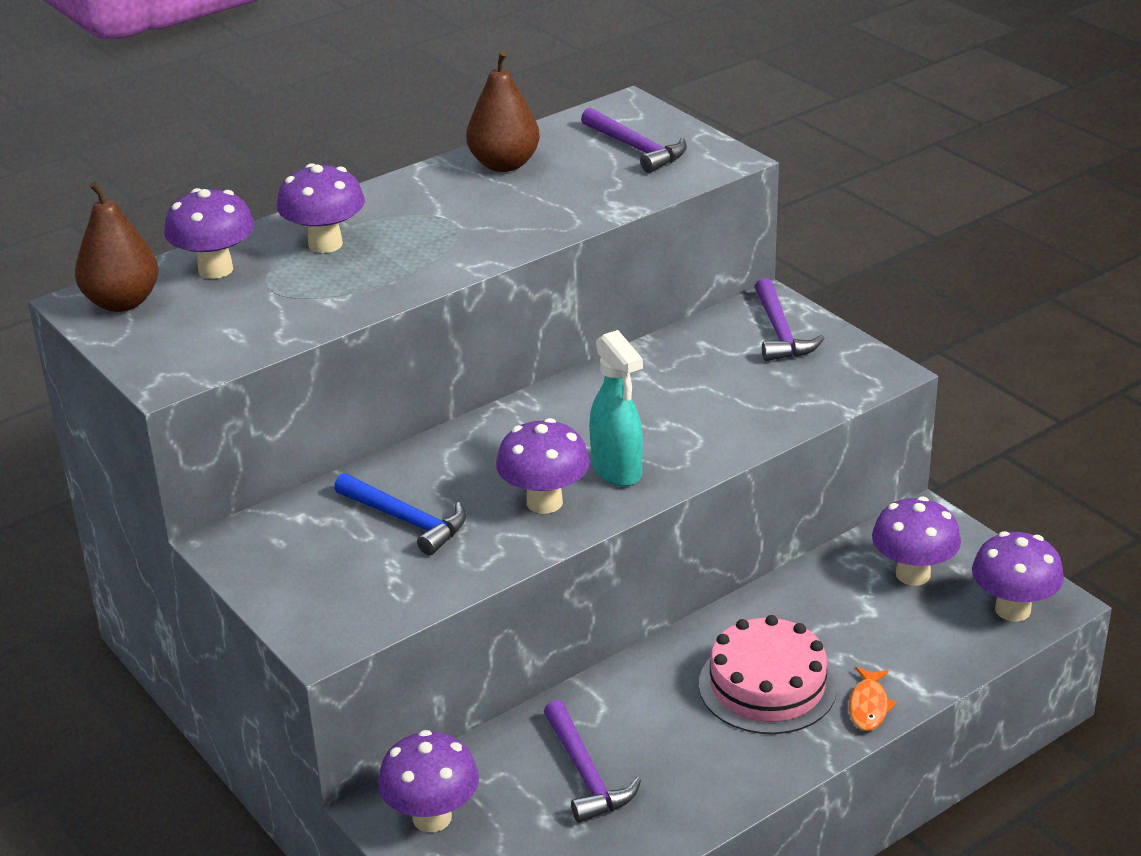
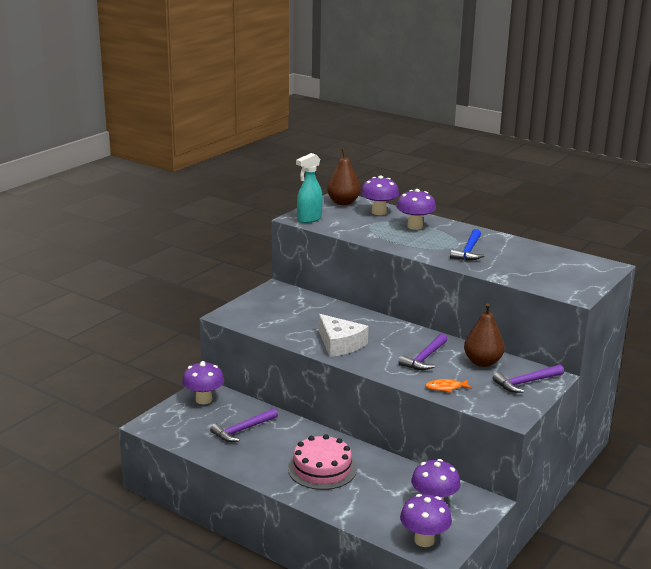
camera: 70 degrees right, 10 degrees down
blue hammer [334,473,466,555] -> blue hammer moved to [450,229,485,260]
brown pear [466,51,540,172] -> brown pear moved to [464,303,505,367]
purple mushroom [496,418,590,514] -> white cheese [319,314,369,357]
purple hammer [581,107,687,173] -> purple hammer moved to [398,333,447,370]
turquoise spray bottle [589,330,643,487] -> turquoise spray bottle moved to [296,153,323,223]
orange fish [849,667,897,731] -> orange fish moved to [426,379,472,393]

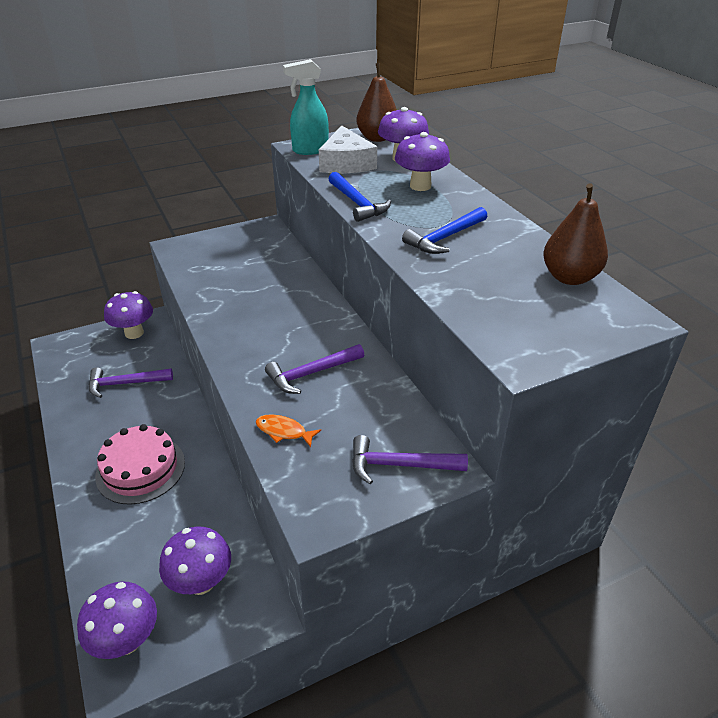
camera: 30 degrees right, 15 degrees up
white cheese [319,314,369,357] -> white cheese moved to [319,125,377,173]
brown pear [464,303,505,367] -> brown pear moved to [543,183,608,285]
none -> blue hammer [329,172,391,222]

